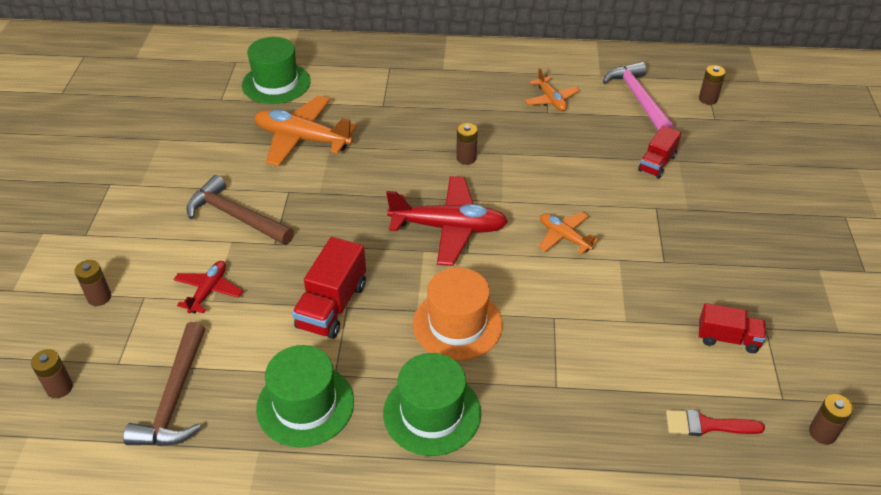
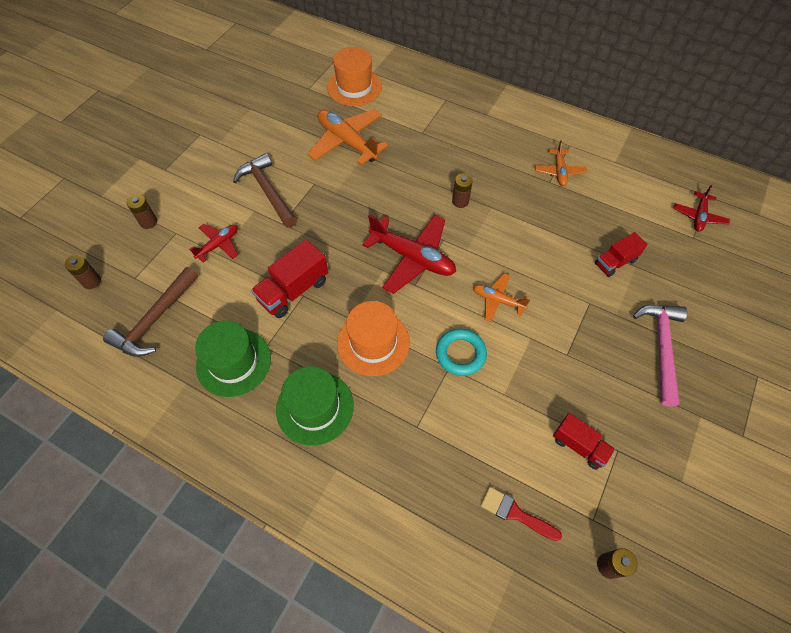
camera: 25 degrees right, 15 degrees up
green hat [242,37,311,104] -> orange hat [327,47,382,106]
orange plane [539,212,599,254] -> orange plane turned 45 degrees counterclockwise [473,273,530,322]
pink hammer [603,62,674,131] -> pink hammer moved to [633,305,687,407]
brown battery [699,65,726,105] -> red plane [674,185,730,232]
none -> turquoise ring [436,329,487,376]

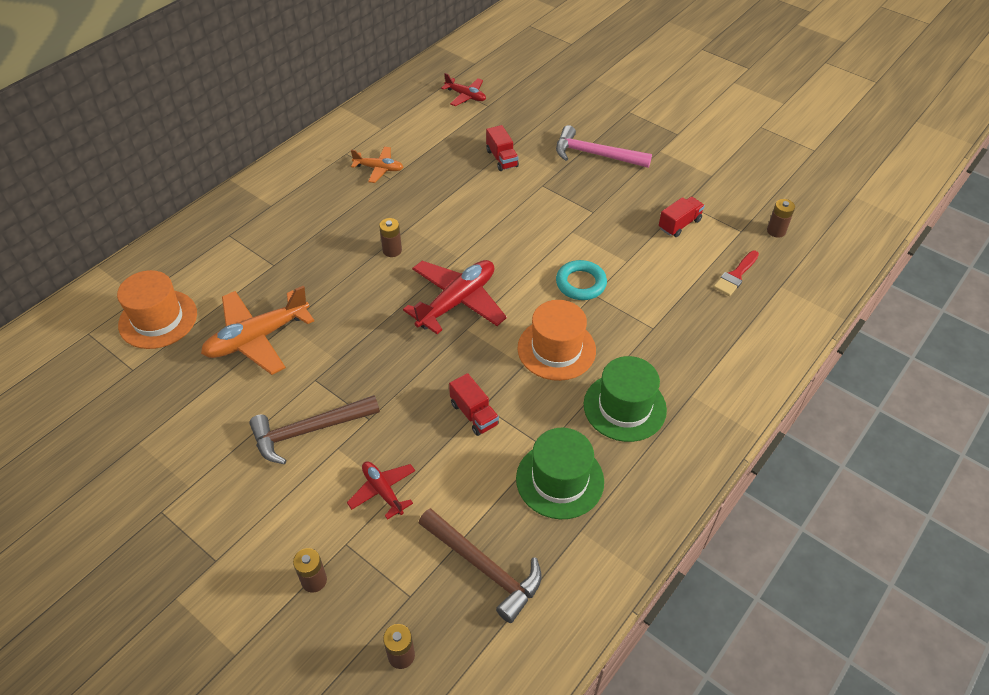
camera: 80 degrees left, 10 degrees down
red truck [251,239,328,318] -> red truck [449,373,499,436], size x0.65
orange plane [473,273,530,322] -> none

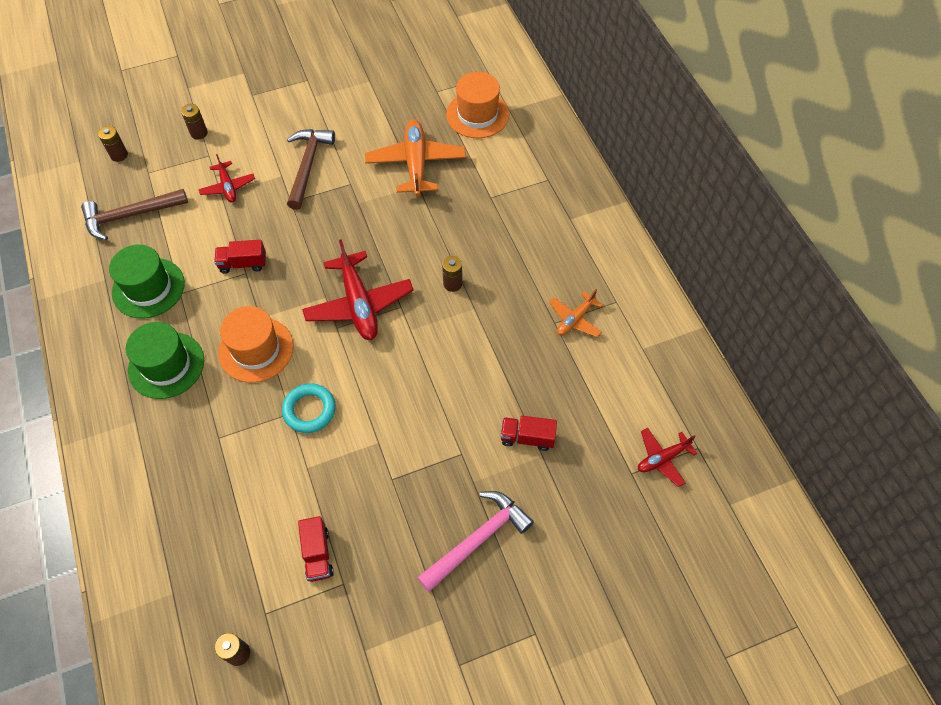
camera: 120 degrees right, 10 degrees up
red plane [347,461,415,520] -> red plane turned 75 degrees clockwise [199,154,255,203]
red brush [713,251,759,296] -> none

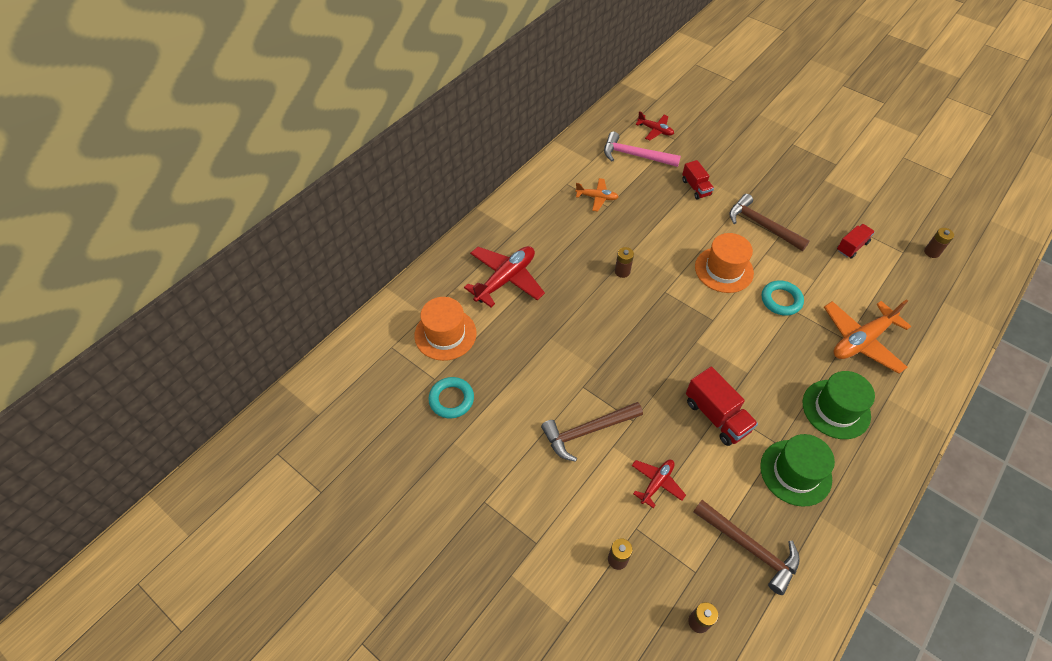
camera: 120 degrees left, 5 degrees down
red truck [214,240,266,274] -> red truck [686,367,758,446], size x1.54
orange hat [218,306,294,383] -> orange hat moved to [695,233,754,293]
red plane [302,239,414,340] -> red plane moved to [464,246,545,307]
orange plane [365,120,466,196] -> orange plane moved to [824,299,911,374]
pink hammer [417,491,534,592] -> pink hammer moved to [604,132,681,167]
none -> turquoise ring [428,377,474,418]
none -> brown hammer [729,194,809,251]

